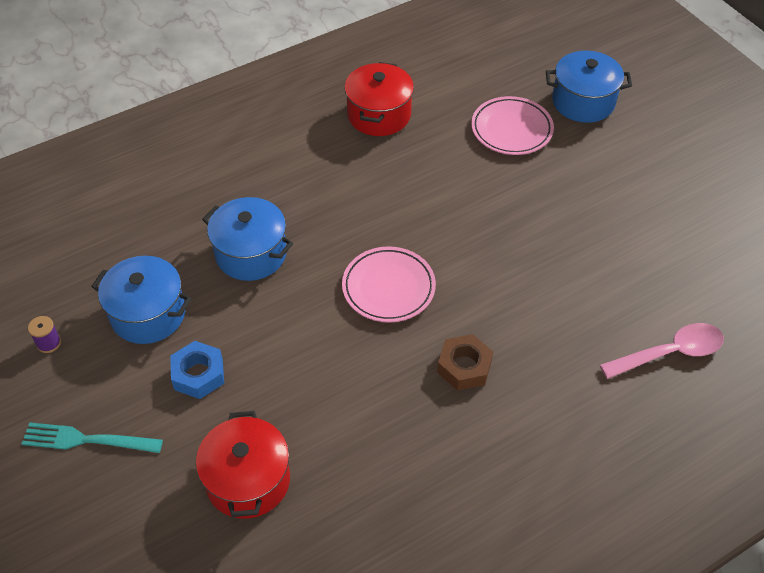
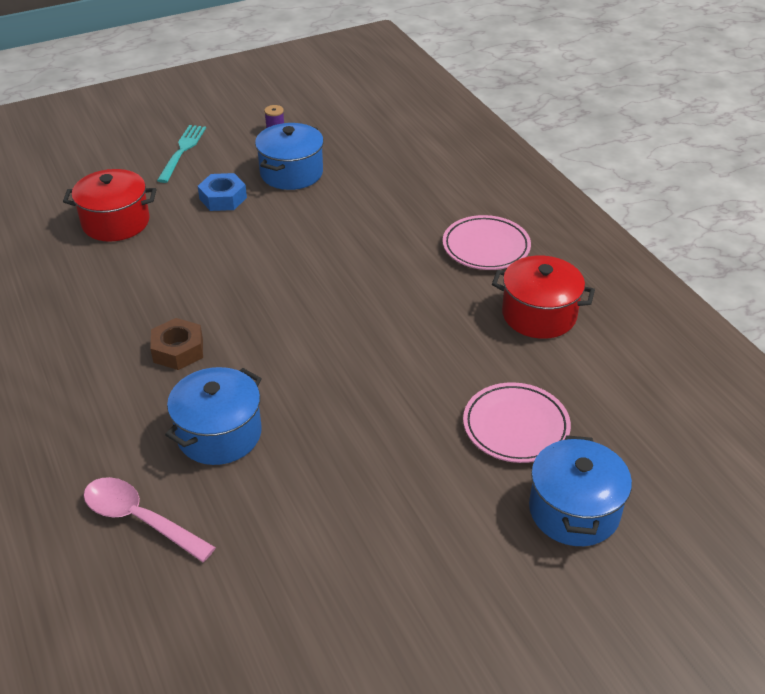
camera: 95 degrees right, 10 degrees down
blue pot [202,197,293,281] -> blue pot moved to [165,367,262,465]
pink plate [342,246,436,322] -> pink plate moved to [443,215,531,270]
pink spoon [600,323,724,379] -> pink spoon turned 135 degrees clockwise [83,477,216,562]

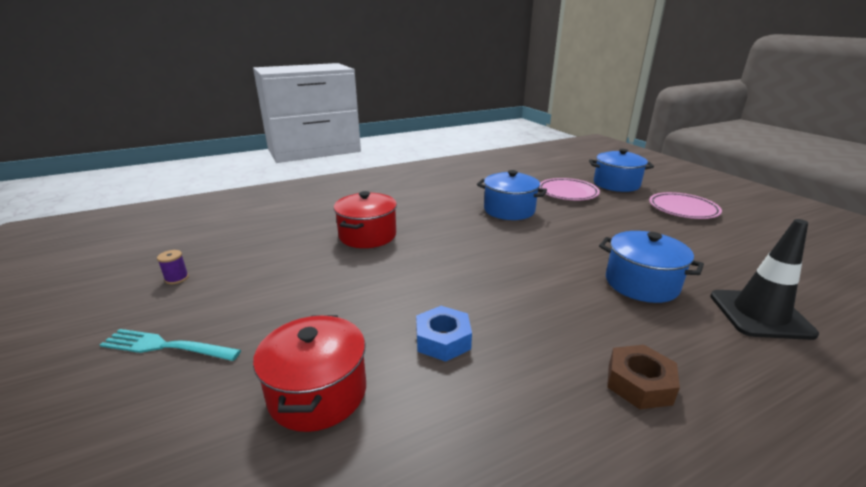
camera: 90 degrees left, 15 degrees down
pink spoon [83,477,216,562] -> black traffic cone [710,219,819,340]
brown nut [150,318,203,370] -> brown nut moved to [607,345,680,409]
blue nut [198,173,247,211] -> blue nut moved to [416,306,472,362]
blue pot [255,123,324,190] -> blue pot moved to [477,170,547,220]
pink plate [443,215,531,270] -> pink plate moved to [649,192,722,219]
red pot [492,255,595,339] -> red pot moved to [334,191,397,248]

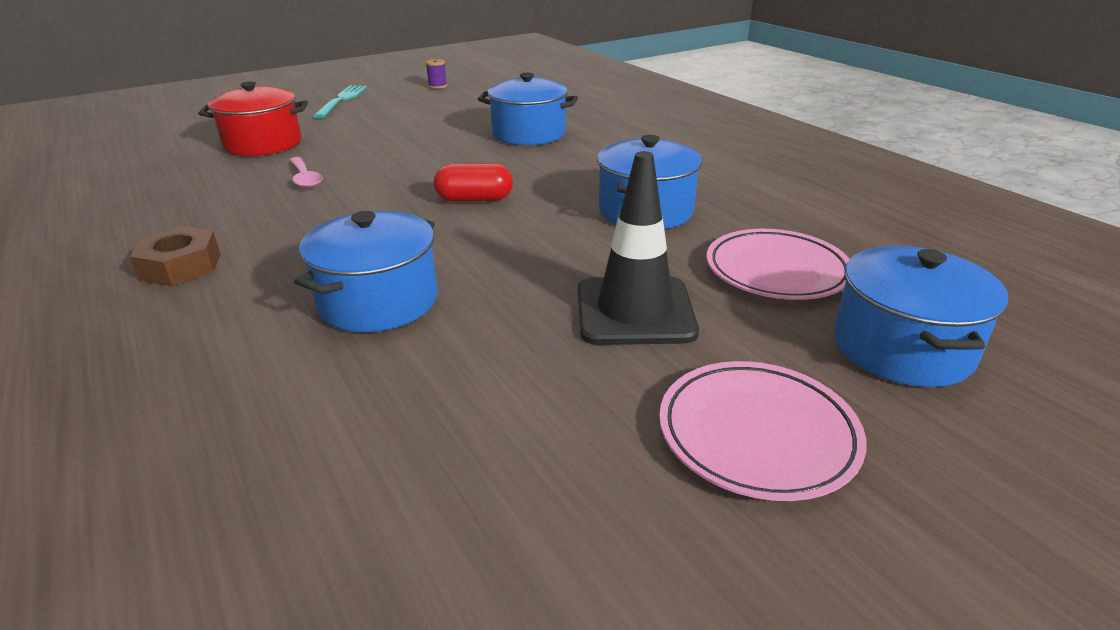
camera: 85 degrees right, 5 degrees up
red pot [334,191,397,248] -> blue pot [478,73,578,145]
blue nut [416,306,472,362] -> pink spoon [290,157,322,188]
black traffic cone [710,219,819,340] -> black traffic cone moved to [578,151,699,345]
none -> red capsule [434,163,513,202]

